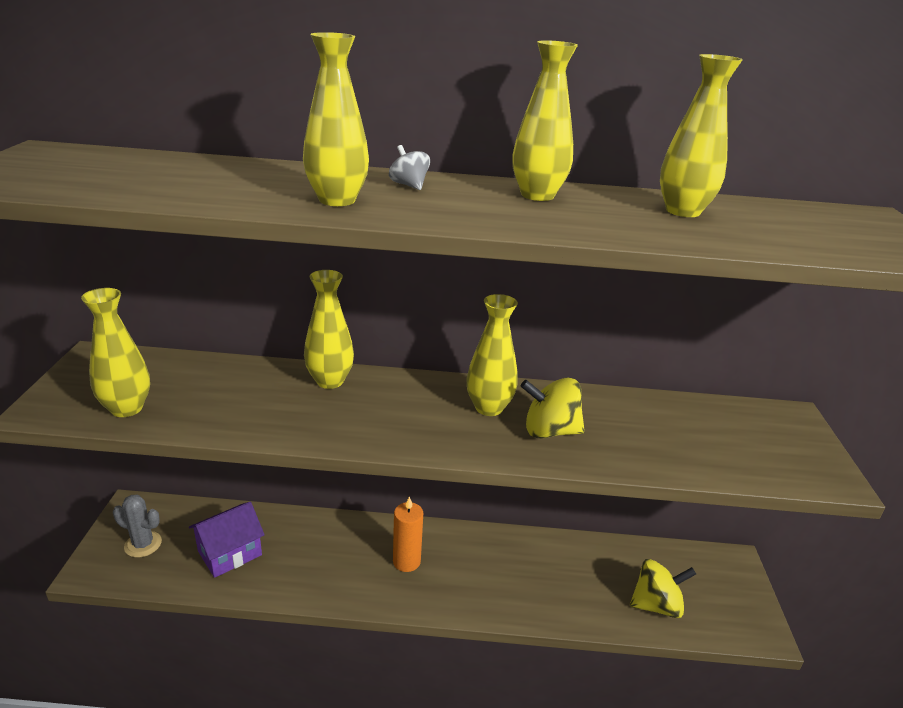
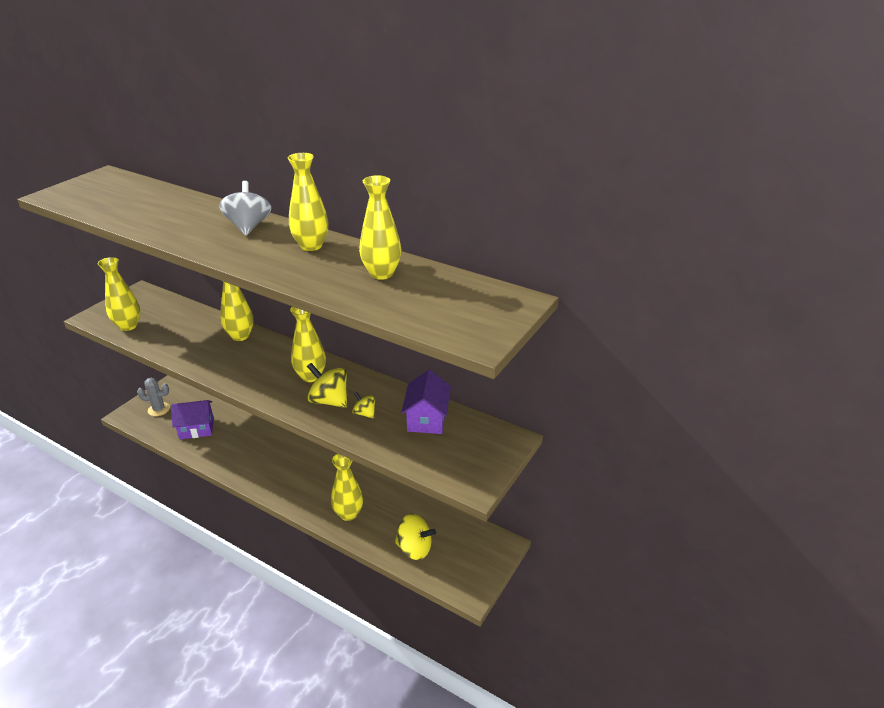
camera: 30 degrees right, 5 degrees up
grey cactus [113,495,162,558] -> grey cactus turned 45 degrees counterclockwise [137,378,170,416]
yellow vase [303,32,369,206] -> yellow vase moved to [331,454,363,521]
grey spinning top [389,145,430,190] -> grey spinning top [219,181,271,236], size x1.80
orange candle [393,496,423,572] -> none
none -> yellow spinning top [352,392,376,418]
none -> purple house [401,370,451,434]

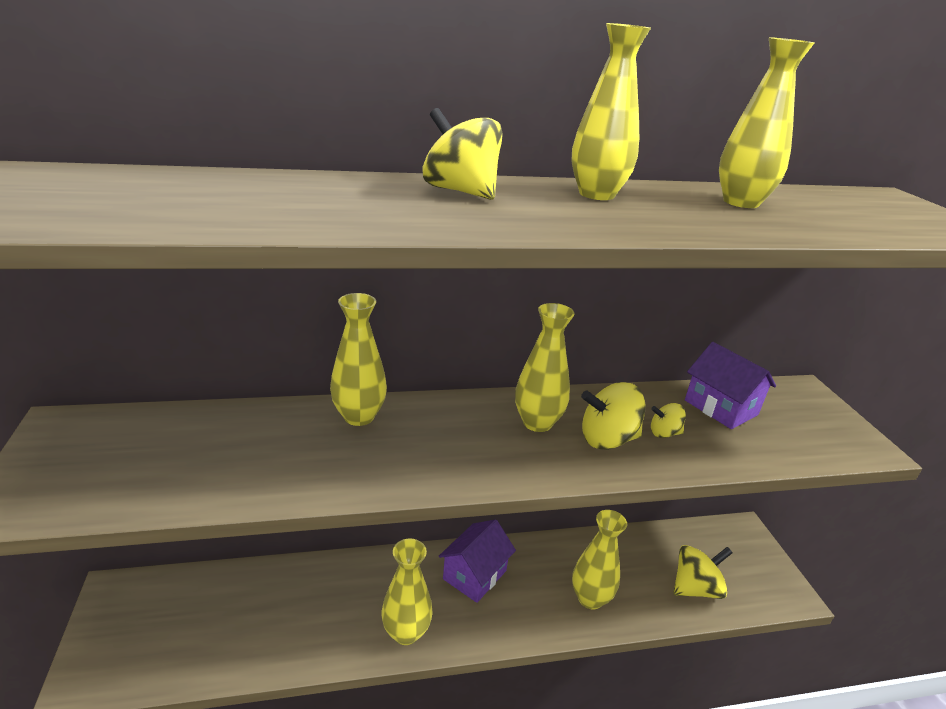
camera: 45 degrees left, 5 degrees down
yellow vase [97,257,140,331] -> yellow vase moved to [382,539,433,645]
grey cactus [137,378,170,416] -> none
purple house [171,400,214,440] -> purple house moved to [439,519,516,603]
grey spinning top [219,181,271,236] -> yellow spinning top [423,108,503,200]

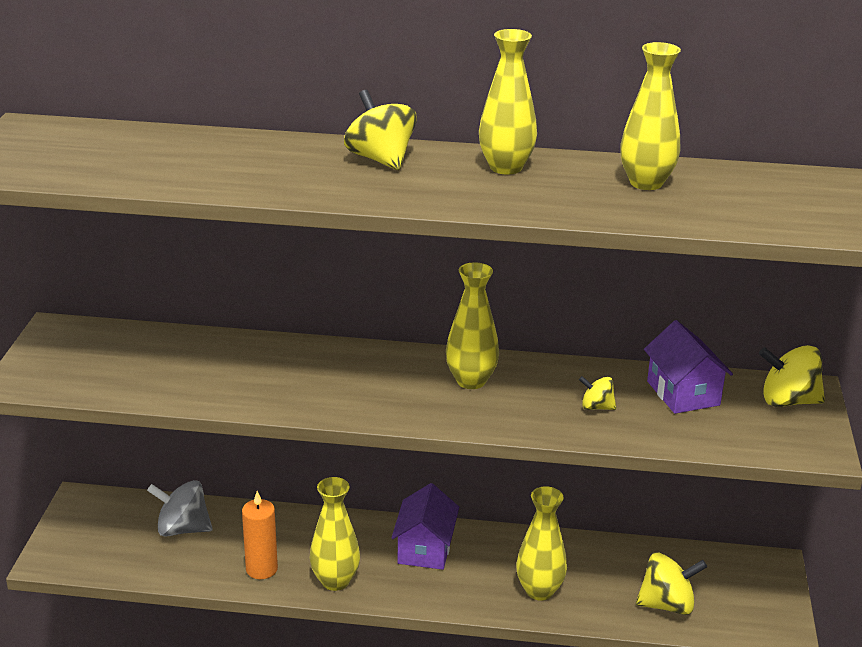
camera: 20 degrees right, 0 degrees up
yellow vase [330,293,387,426] -> none
purple house [439,519,516,603] -> purple house turned 45 degrees counterclockwise [391,483,459,570]
yellow spinning top [581,382,646,450] -> yellow spinning top moved to [759,345,825,407]
none -> grey spinning top [147,480,212,537]
none -> orange candle [242,491,278,579]

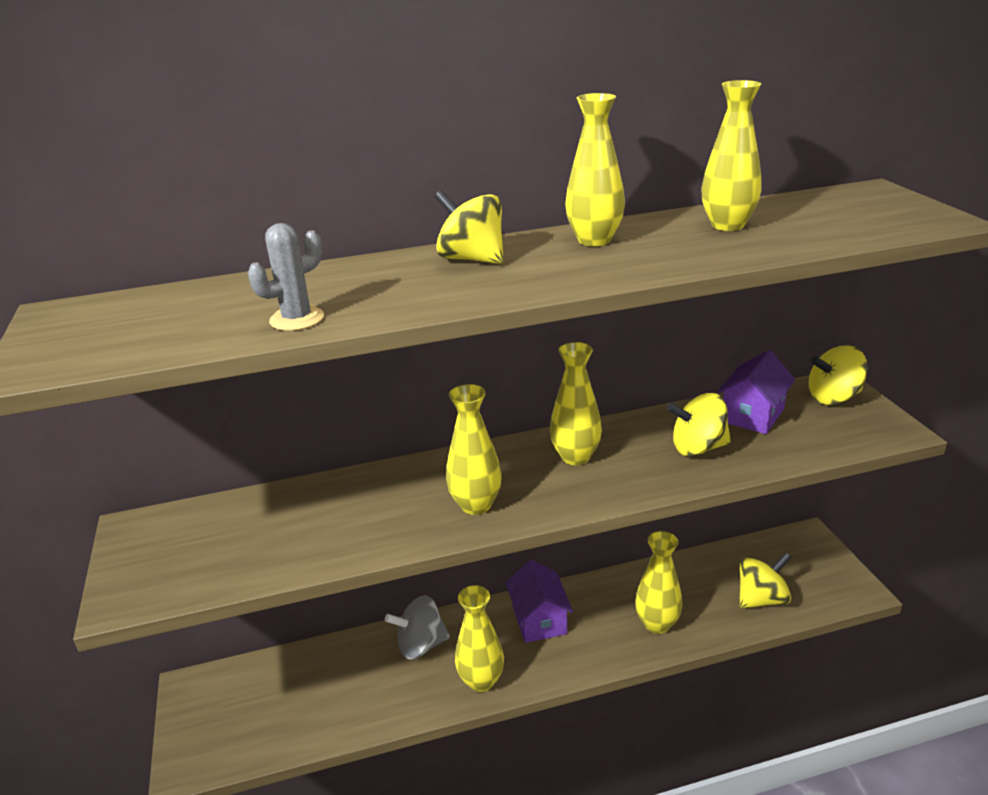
camera: 20 degrees left, 0 degrees up
grey spinning top [147,480,212,537] -> grey spinning top moved to [385,596,450,659]
orange candle [242,491,278,579] -> none
yellow spinning top [579,376,616,410] -> yellow spinning top [667,393,731,457], size x1.80
purple house [644,320,733,414] -> purple house turned 75 degrees clockwise [717,350,796,434]
none -> grey cactus [248,223,324,331]
none -> yellow vase [446,384,502,515]

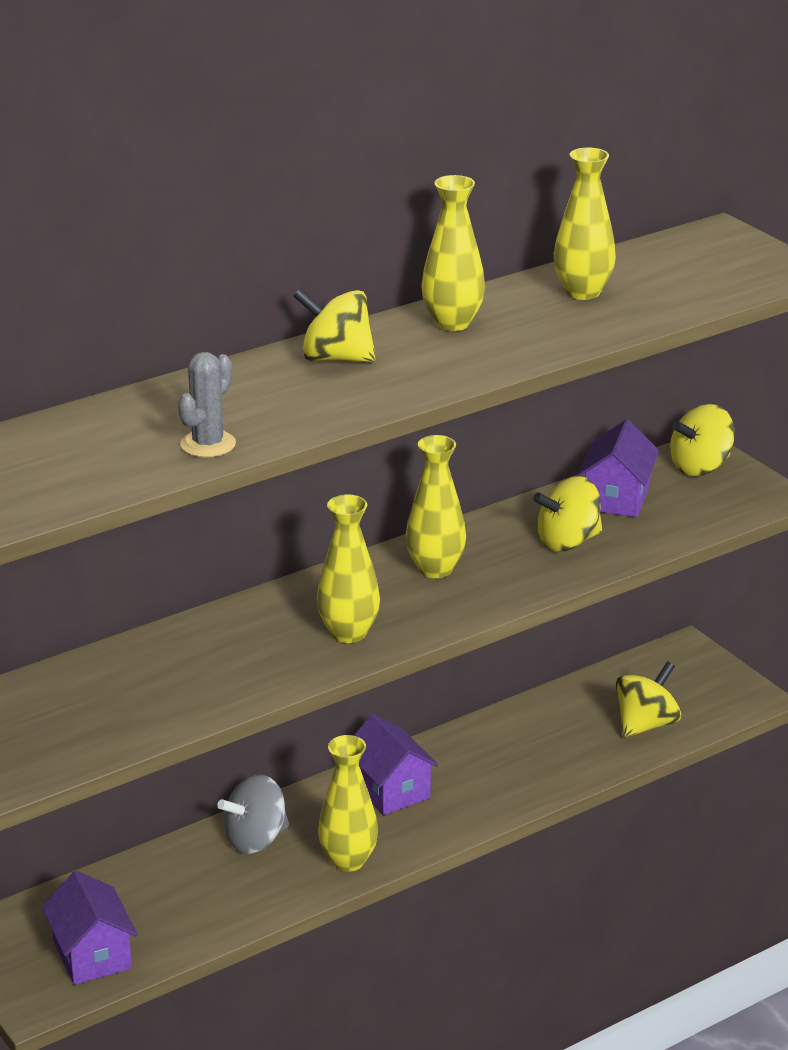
camera: 20 degrees left, 0 degrees up
yellow vase [635,531,683,634] -> none
none -> purple house [42,871,138,985]

